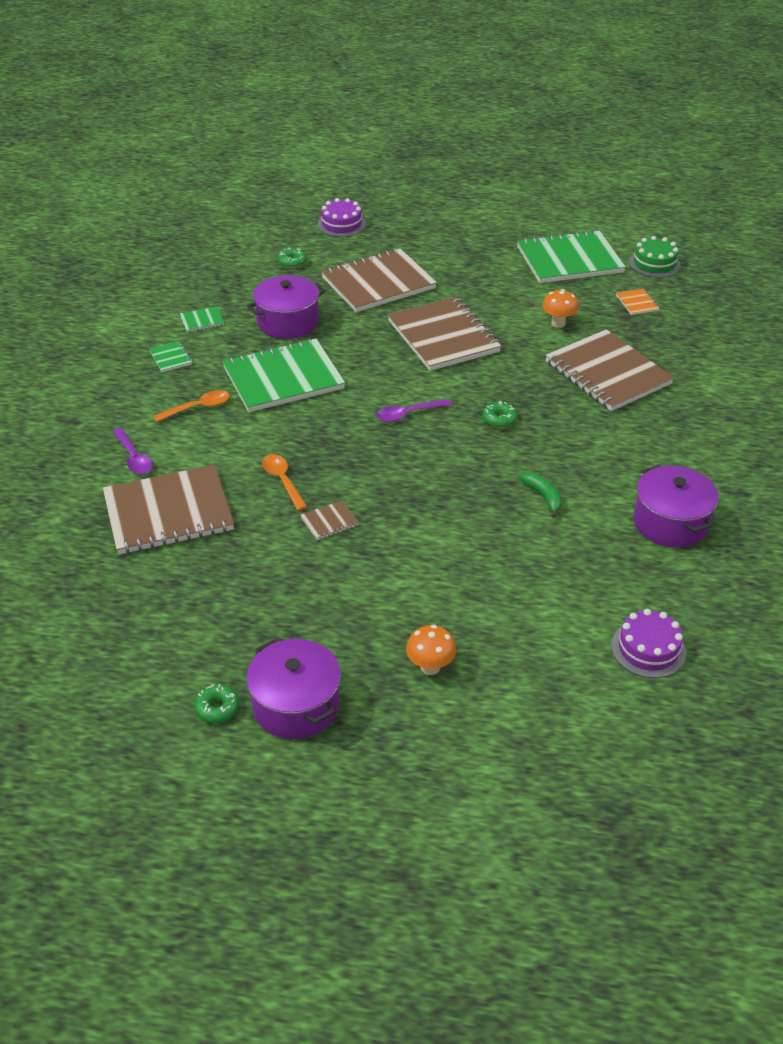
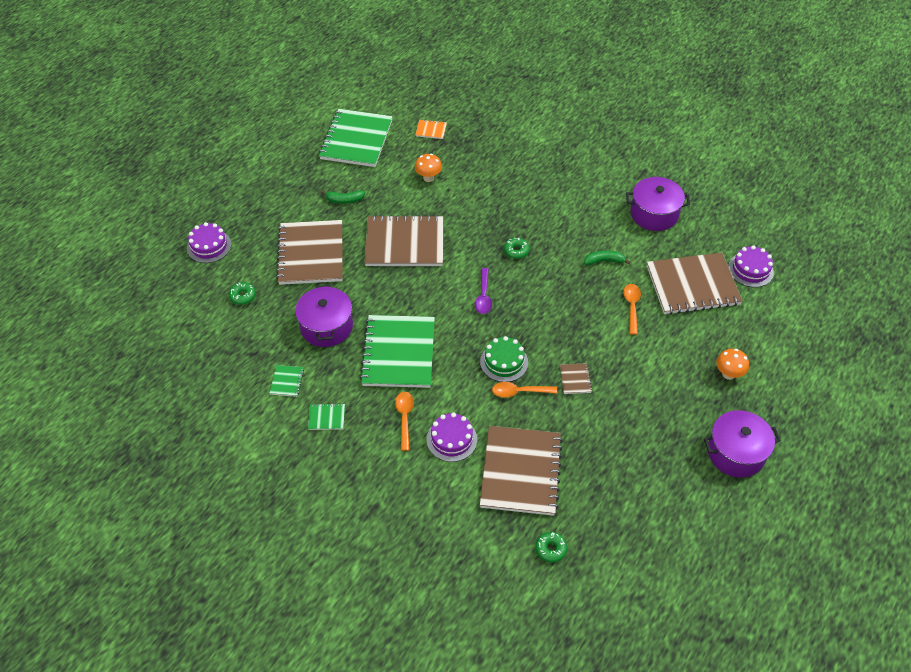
camera: 65 degrees left, 10 degrees up
purple spoon [112,428,153,474] -> none
green donut [194,684,240,723] -> green donut moved to [535,532,567,562]
brown notebook [545,329,674,411] -> brown notebook moved to [647,253,743,315]
green cake [629,236,681,278] -> green cake moved to [480,336,528,382]
none -> green banana [321,190,365,204]
none -> purple cake [427,412,477,462]
none -> orange spoon [623,284,641,335]

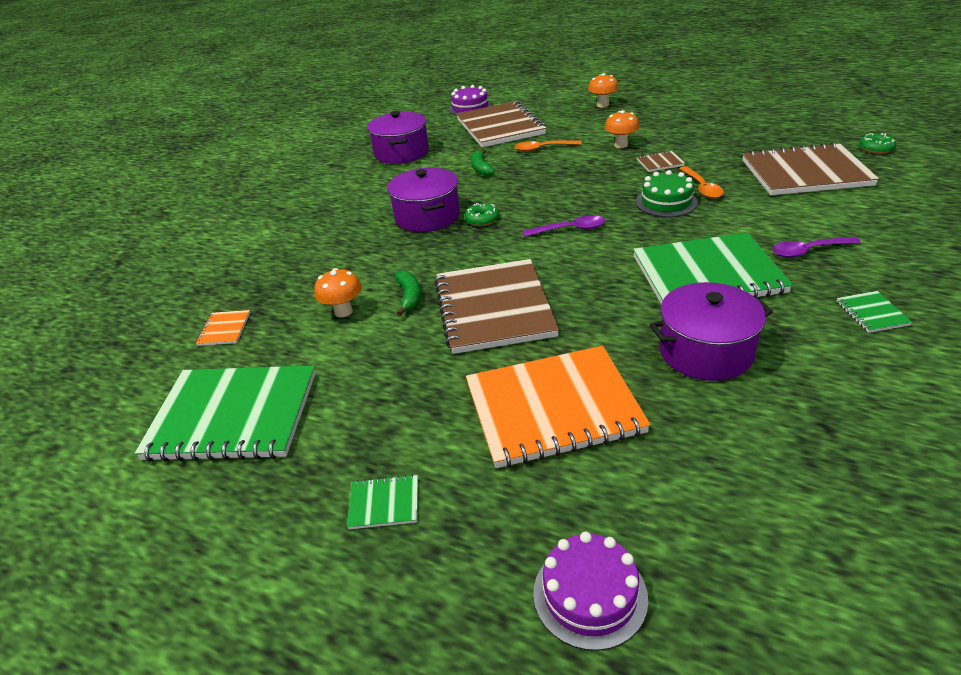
camera: 95 degrees left, 15 degrees down
green donut [229,282,256,305] -> none
green notebook [270,365,304,397] -> green notebook moved to [347,474,418,529]
brown notebook [276,220,343,285] -> orange notebook [466,346,650,468]
green banana [321,190,365,204] -> green banana moved to [394,270,421,316]
orange spoon [395,392,414,451] -> purple spoon [772,237,861,258]
purple cake [427,412,477,462] -> none
purple pot [704,410,781,478] -> purple pot moved to [387,168,460,232]
none -> orange mushroom [604,110,639,148]

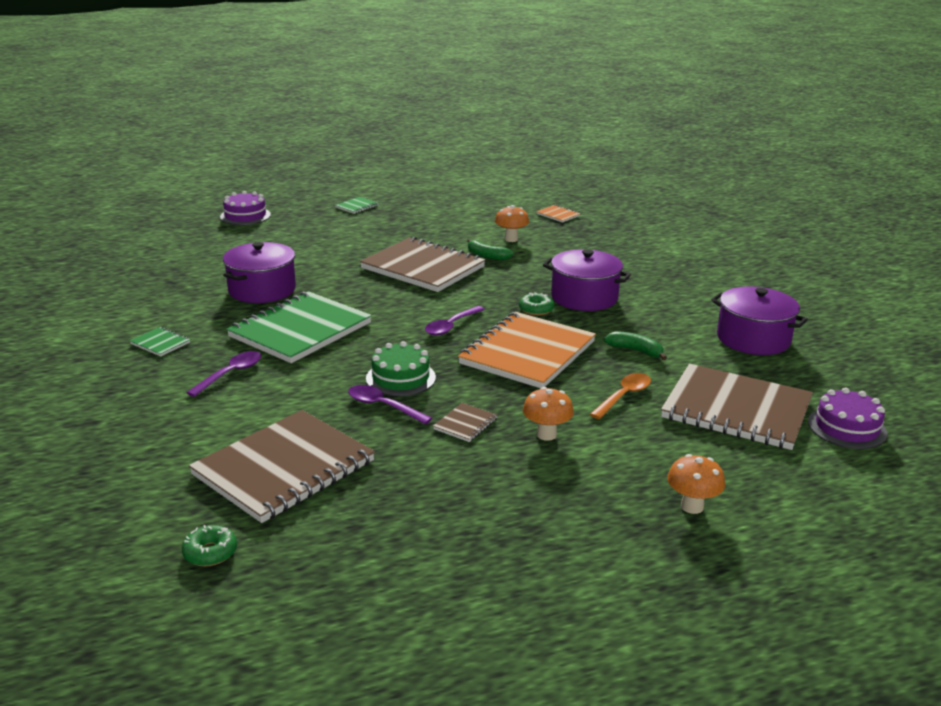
camera: 130 degrees right, 10 degrees down
green notebook [135,365,316,462] -> none
orange notebook [466,346,650,468] -> orange notebook moved to [458,312,596,388]
orange spoon [679,166,724,199] -> purple spoon [348,385,432,425]

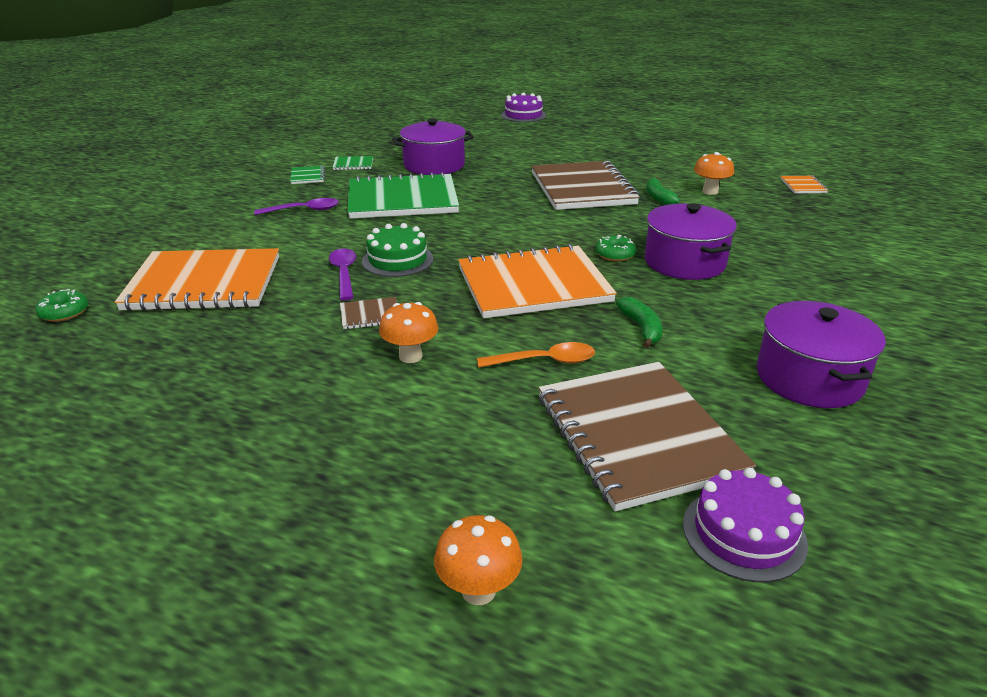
camera: 45 degrees right, 5 degrees up
brown notebook [189,410,375,523] -> orange notebook [115,248,279,311]
green notebook [335,197,378,214] -> green notebook moved to [332,156,373,170]
purple spoon [425,306,485,336] -> none
orange mushroom [667,454,725,514] -> orange mushroom moved to [434,515,523,605]

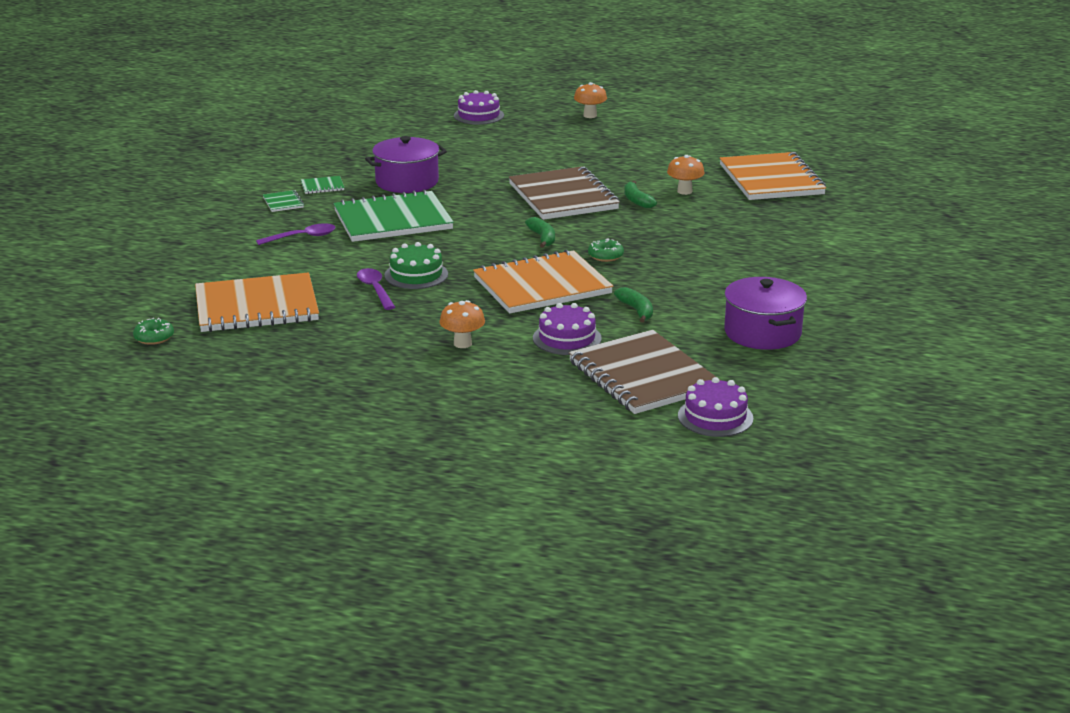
camera: 10 degrees left, 5 degrees down
brown notebook [340,297,397,329] -> none
orange mushroom [434,515,523,605] -> orange mushroom moved to [574,82,607,118]
orange spoon [477,342,595,368] -> purple cake [533,303,602,355]
purple pot [645,204,737,280] -> none
orange notebook [780,176,828,193] -> orange notebook [720,152,826,200], size x2.49
none -> green banana [525,217,555,248]

